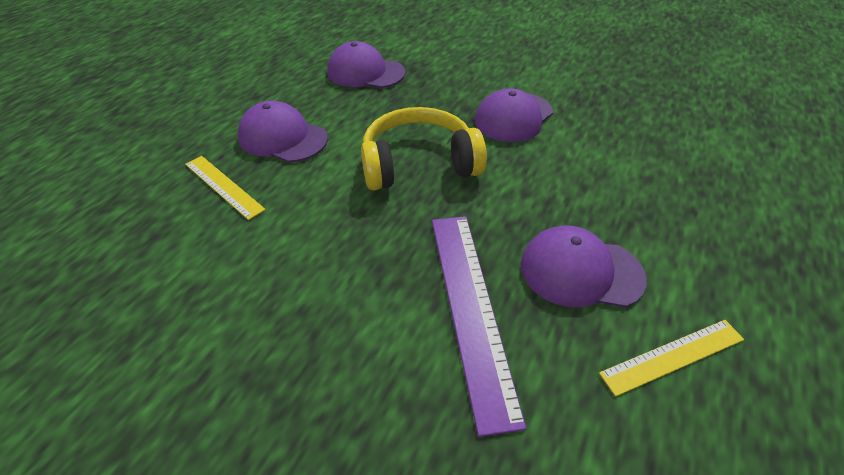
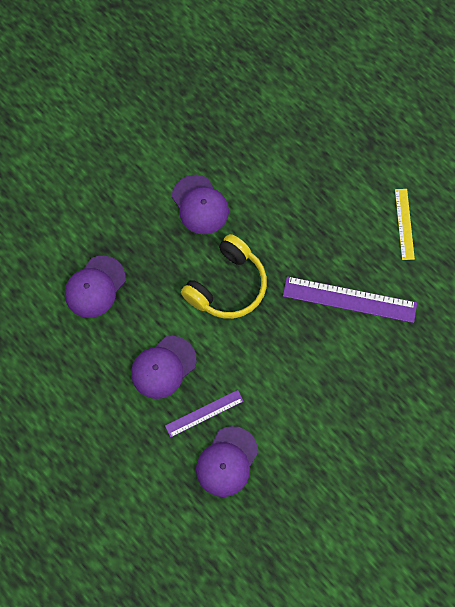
camera: 70 degrees left, 25 degrees up
yellow ruler [185,156,266,220] -> purple ruler [165,390,244,438]
yellow headphones [361,107,487,190] -> yellow headphones turned 150 degrees counterclockwise [181,234,267,319]
purple cap [520,225,647,307] -> purple cap moved to [196,426,258,497]

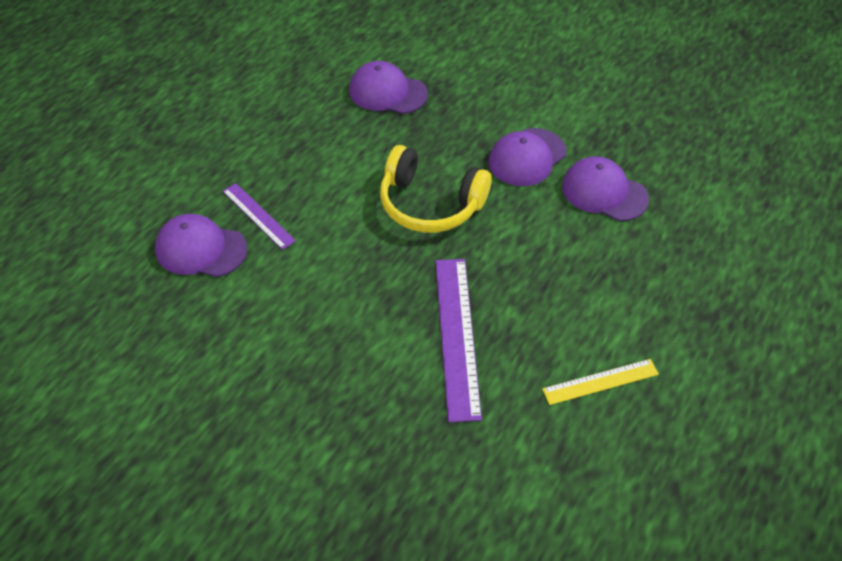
camera: 75 degrees right, 20 degrees down
purple cap [131,336,197,399] -> purple cap moved to [562,156,649,221]

